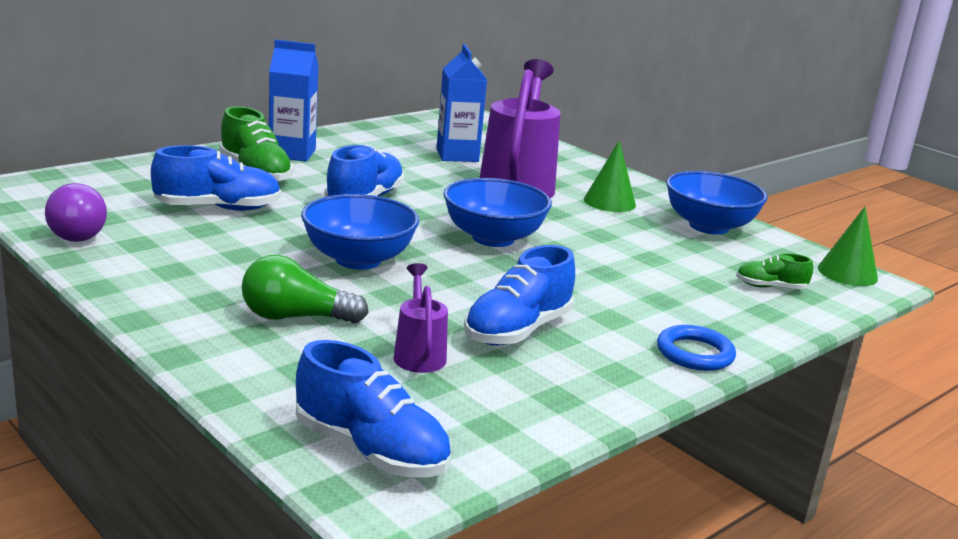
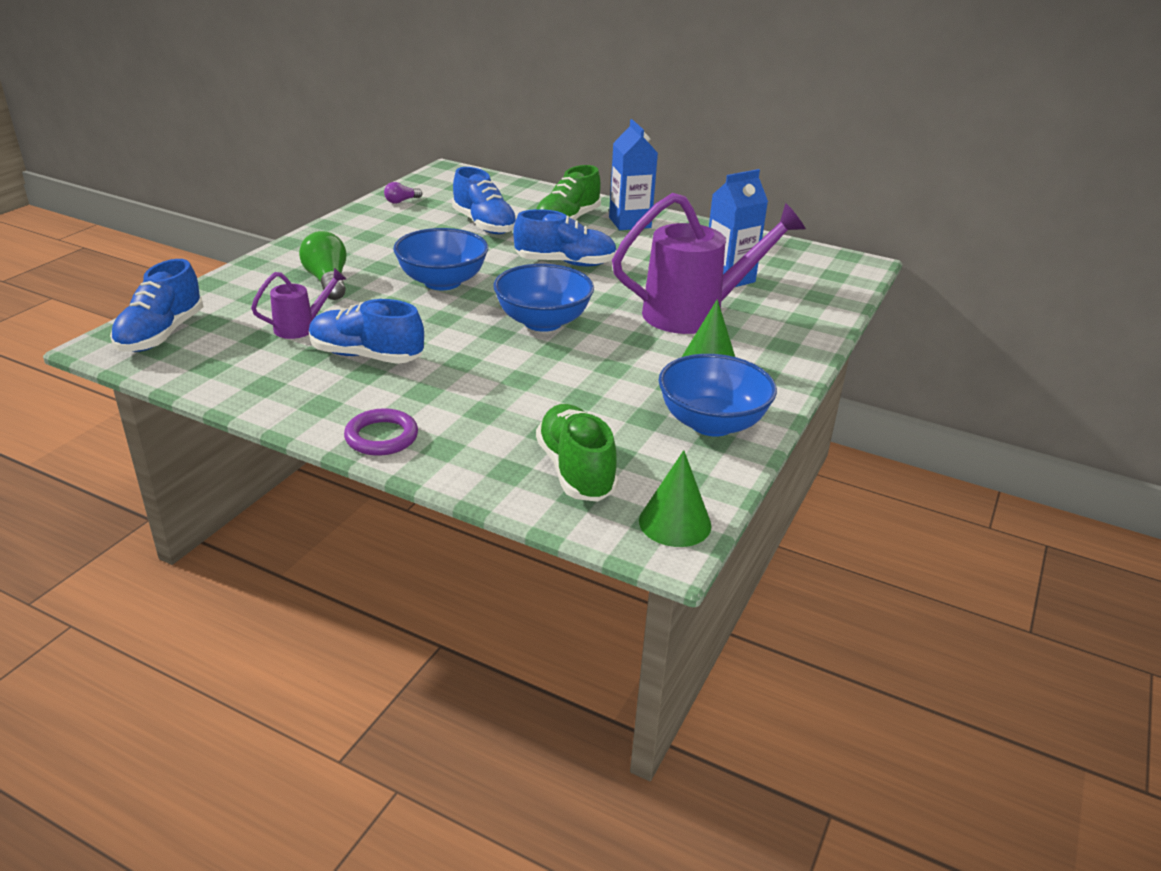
camera: 70 degrees right, 10 degrees up
purple light bulb [45,183,107,242] -> purple light bulb [384,182,423,204], size x0.54
blue ring [657,325,736,371] -> purple ring [344,409,418,456]
green shoe [736,253,813,289] -> green shoe [536,404,618,502], size x1.80

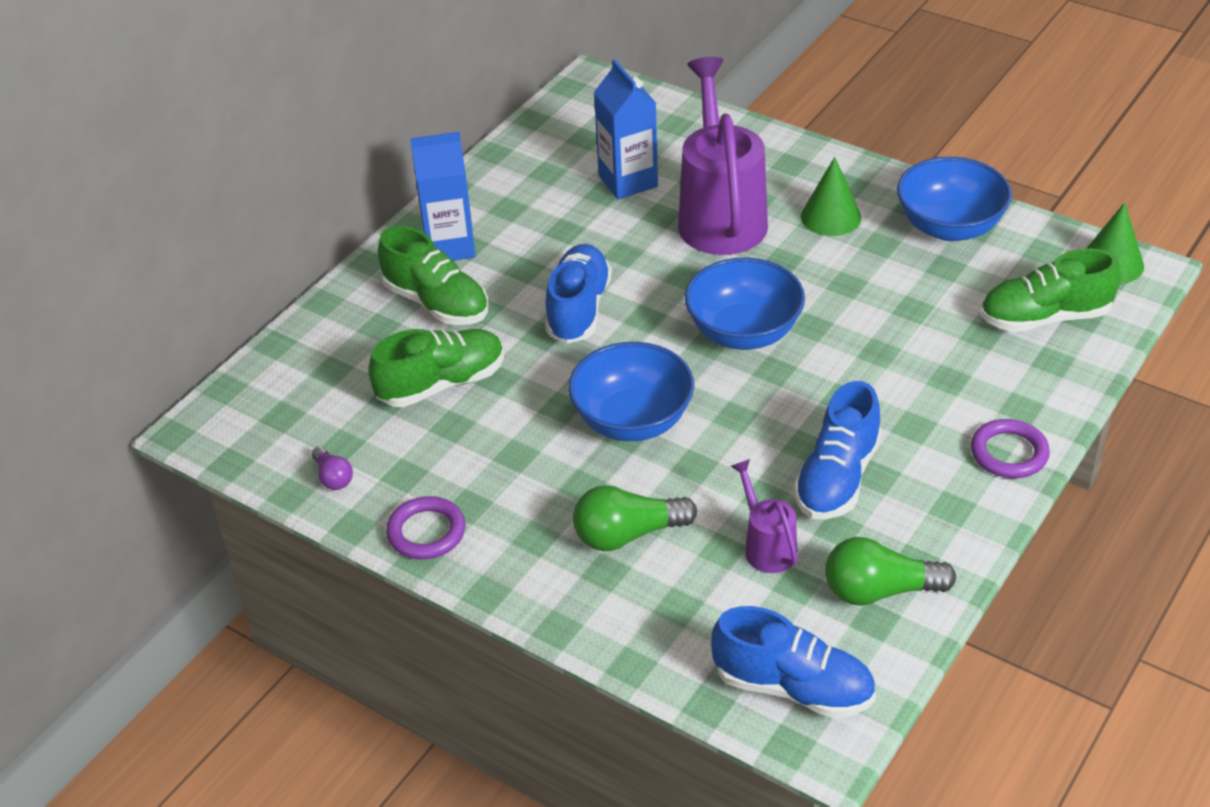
camera: 80 degrees left, 10 degrees up
blue shoe [452,167,517,234] -> green shoe [368,329,504,407]
none -> purple ring [386,496,466,559]
none -> green light bulb [825,537,956,606]

